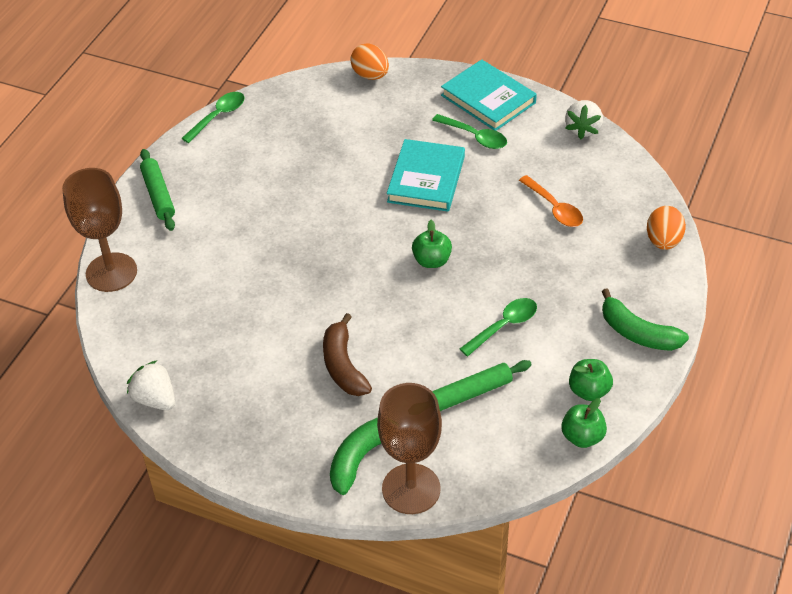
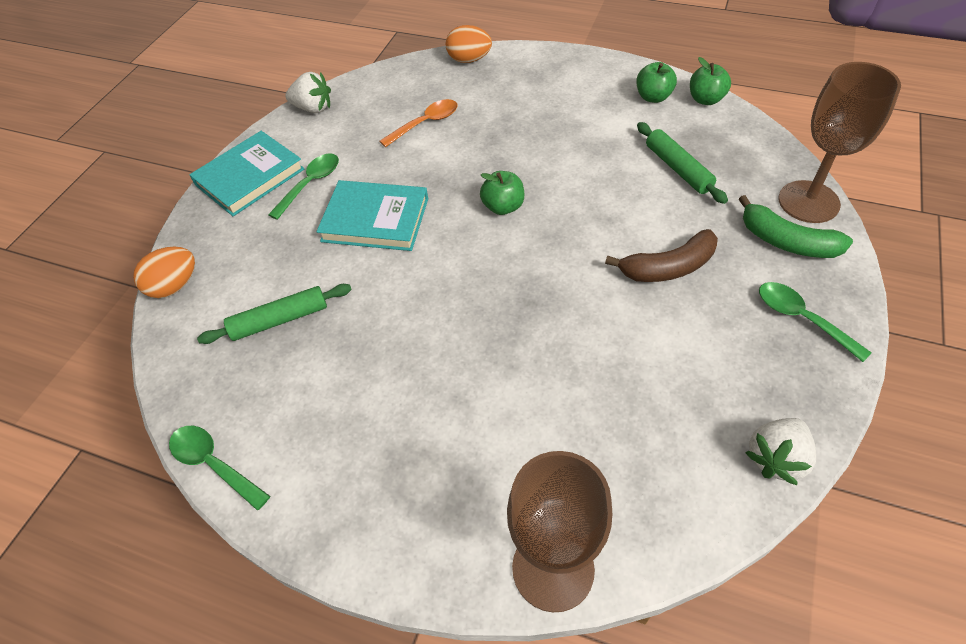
camera: 90 degrees left, 5 degrees up
green rolling pin [140,149,175,231] -> green rolling pin moved to [197,284,352,344]
green spoon [460,298,537,356] -> green spoon moved to [759,282,872,362]
green banana [602,288,689,351] -> none

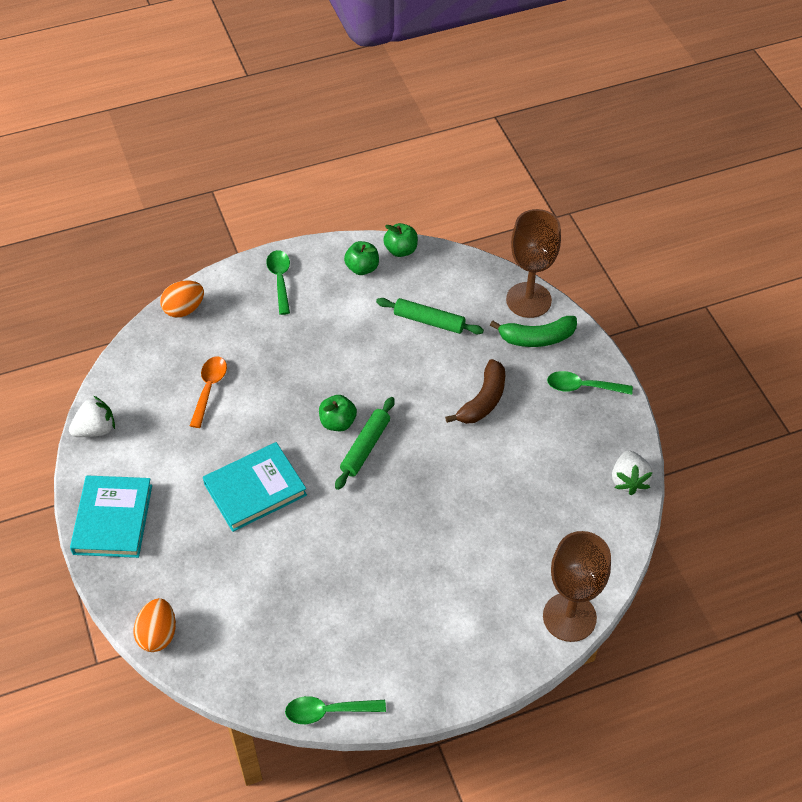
camera: 45 degrees left, 0 degrees up
green rolling pin [197,284,352,344] -> green rolling pin moved to [335,397,395,490]
green spoon [268,153,339,220] -> green spoon moved to [266,250,290,315]

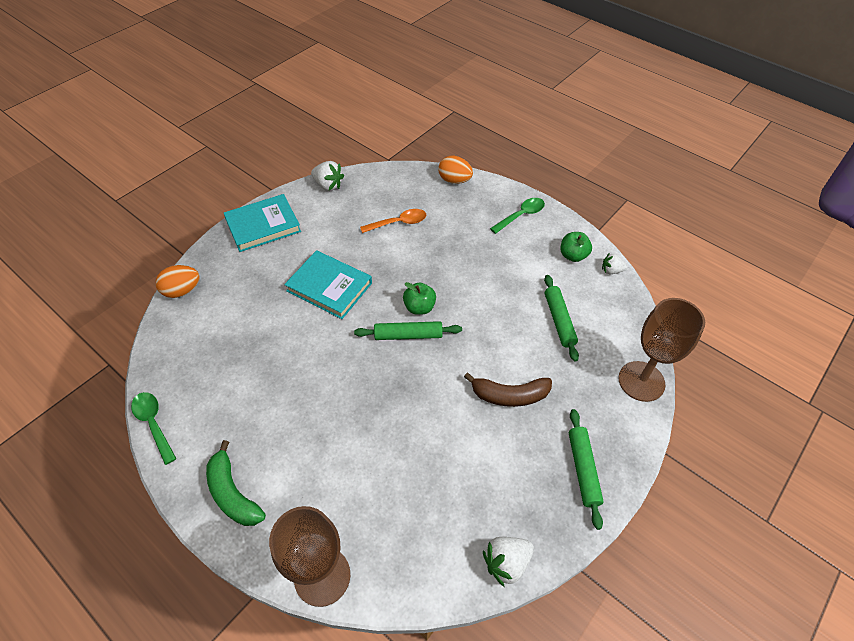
camera: 60 degrees right, 0 degrees up
green apple [383,223,418,257] -> white strawberry [602,254,627,274]
green banana [490,316,577,347] -> green banana moved to [206,440,266,526]
green spoon [547,371,633,395] -> green rolling pin [569,409,604,530]

